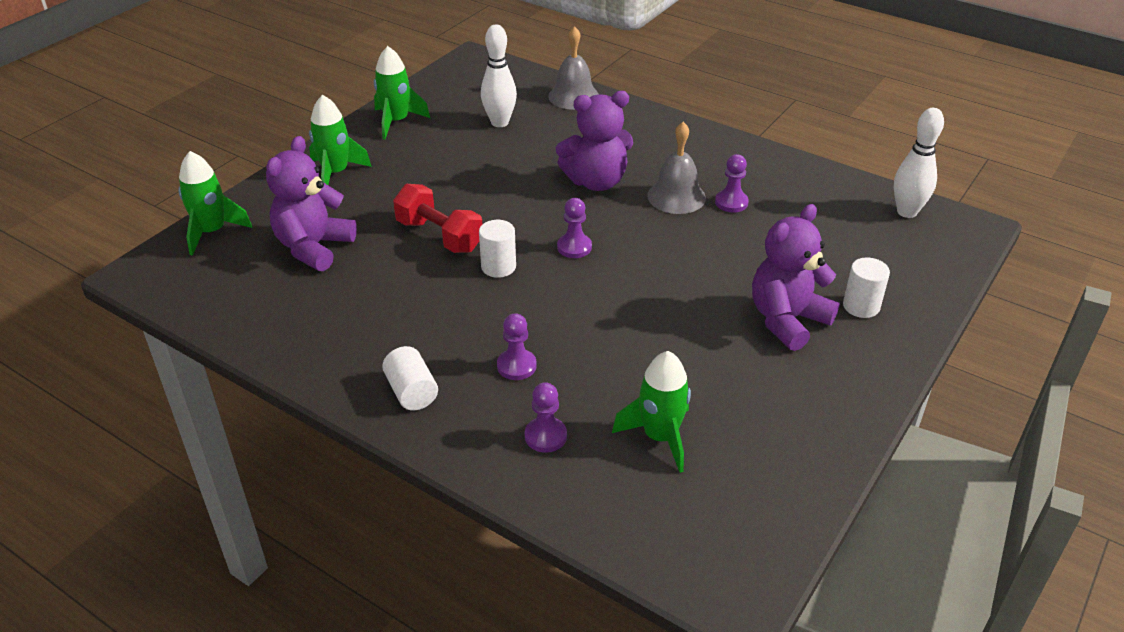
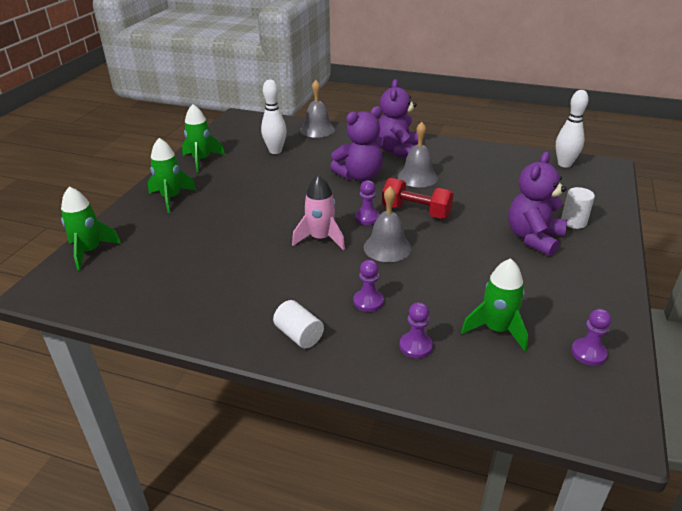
camera: 15 degrees left, 5 degrees down
purple teddy bear [266,136,357,271] -> purple teddy bear moved to [378,79,418,158]
red dumbbell [393,184,482,253] -> red dumbbell moved to [382,178,454,219]
white cylinder [479,220,516,278] -> pink rocket [292,174,345,250]
purple pawn [715,154,749,212] -> purple pawn moved to [571,309,611,366]
none -> grey bell [363,186,412,262]

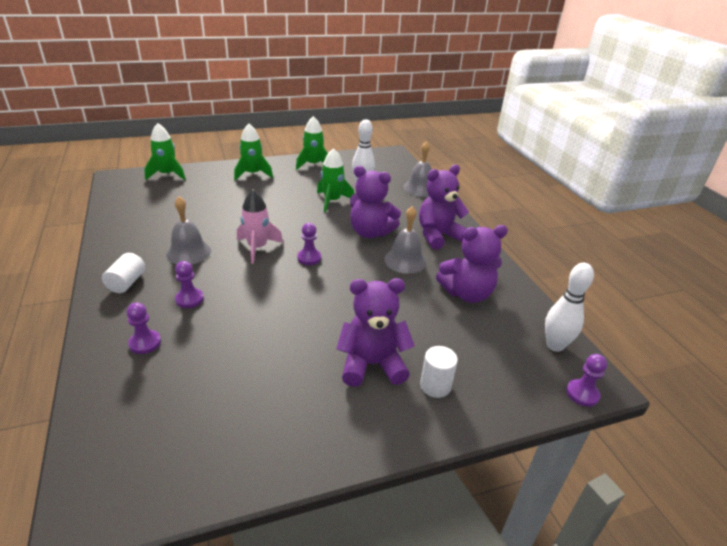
camera: 50 degrees right, 0 degrees up
grey bell [363,186,412,262] -> grey bell moved to [166,196,211,265]
red dumbbell [382,178,454,219] -> none
green rocket [461,258,528,351] -> green rocket moved to [317,148,354,212]
purple pawn [571,309,611,366] -> purple pawn moved to [566,354,607,407]
none -> purple teddy bear [436,225,508,303]

